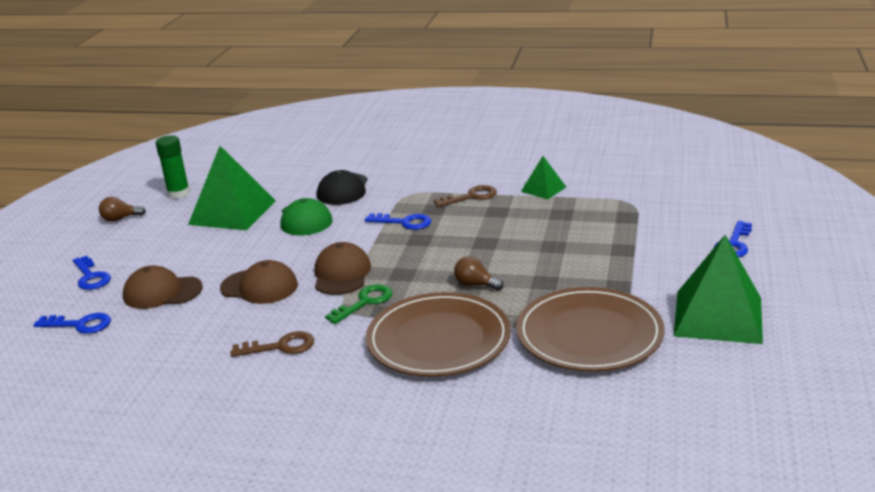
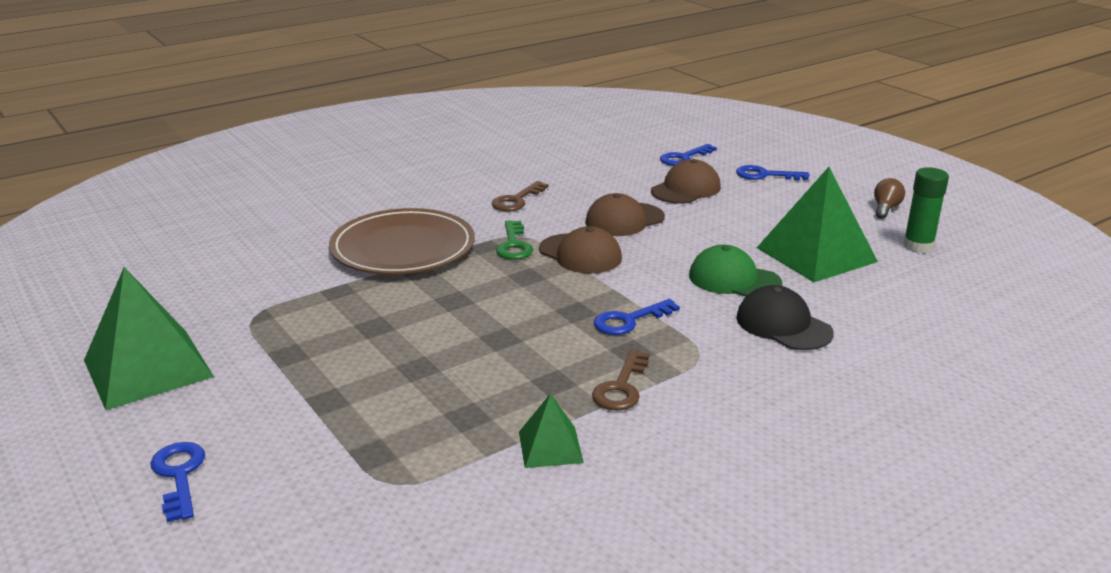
camera: 130 degrees right, 0 degrees up
brown light bulb [454,256,504,291] -> none
brown plate [516,287,665,372] -> none

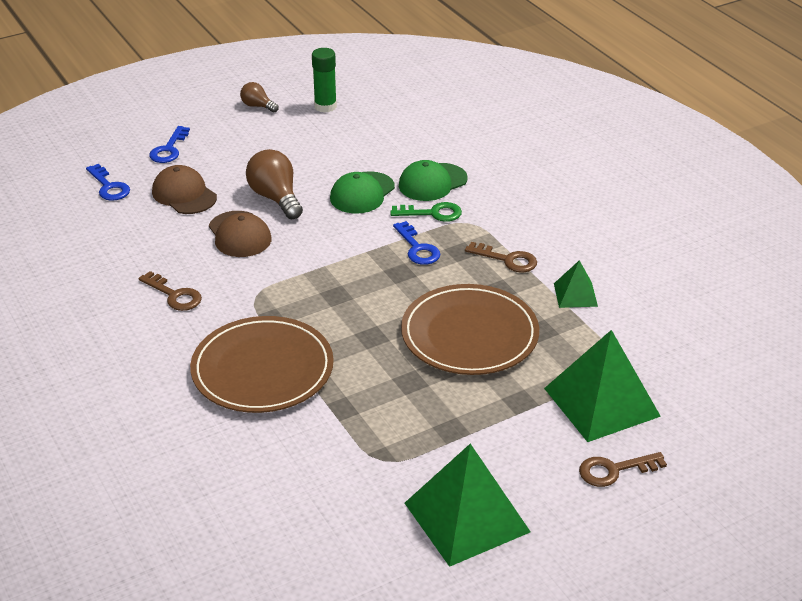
camera: 85 degrees left, 10 degrees up
blue key [151,442,205,522] -> brown key [579,452,667,487]
green key [496,220,533,260] -> green key moved to [390,202,462,222]
brown cap [539,226,622,274] -> none
black cap [736,285,834,350] -> green cap [399,160,468,201]
green pyramid [757,167,878,282] -> green pyramid moved to [544,330,661,442]
none -> brown light bulb [246,149,303,219]
none -> brown plate [401,284,539,375]

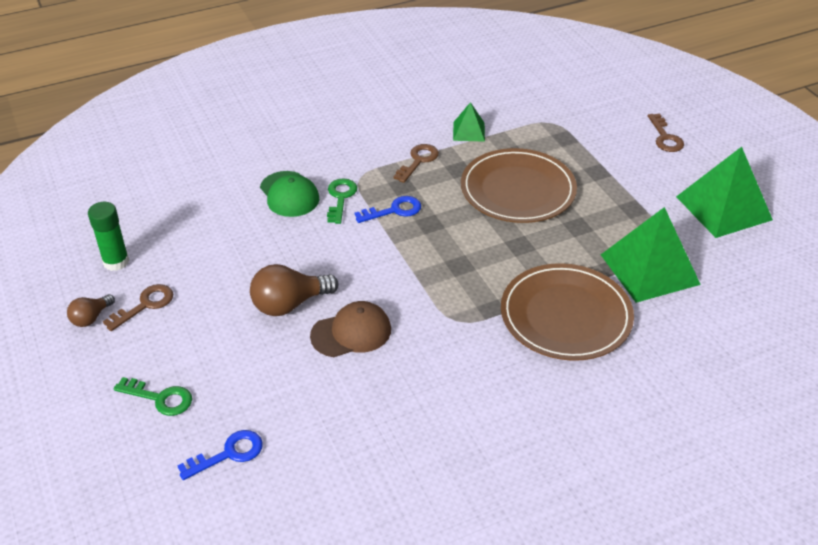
camera: 85 degrees left, 5 degrees up
brown key [138,271,202,311] -> brown key moved to [103,284,174,331]
blue key [149,126,190,163] -> green key [114,377,192,416]
brown cap [152,165,217,214] -> none
green cap [330,171,395,214] -> none
green pyramid [544,330,661,442] -> green pyramid moved to [601,207,701,303]

